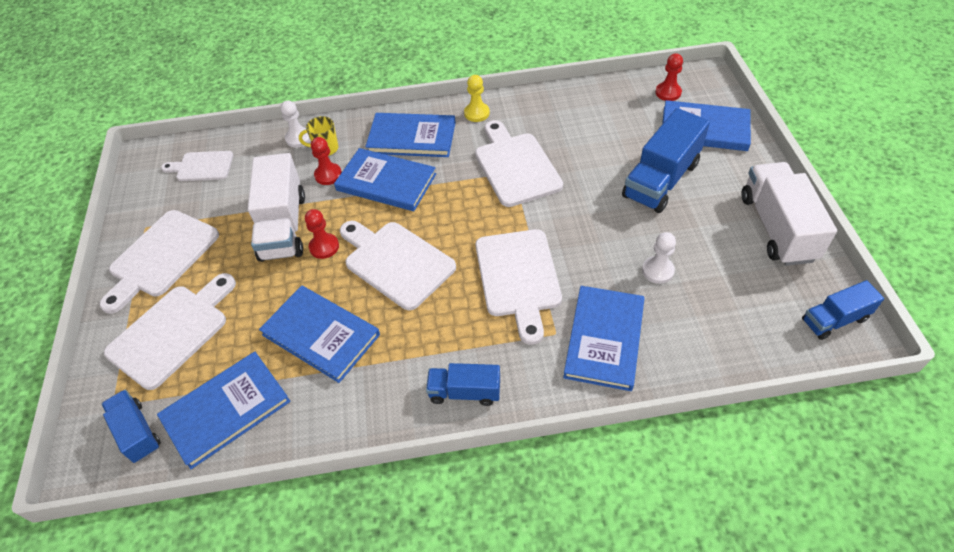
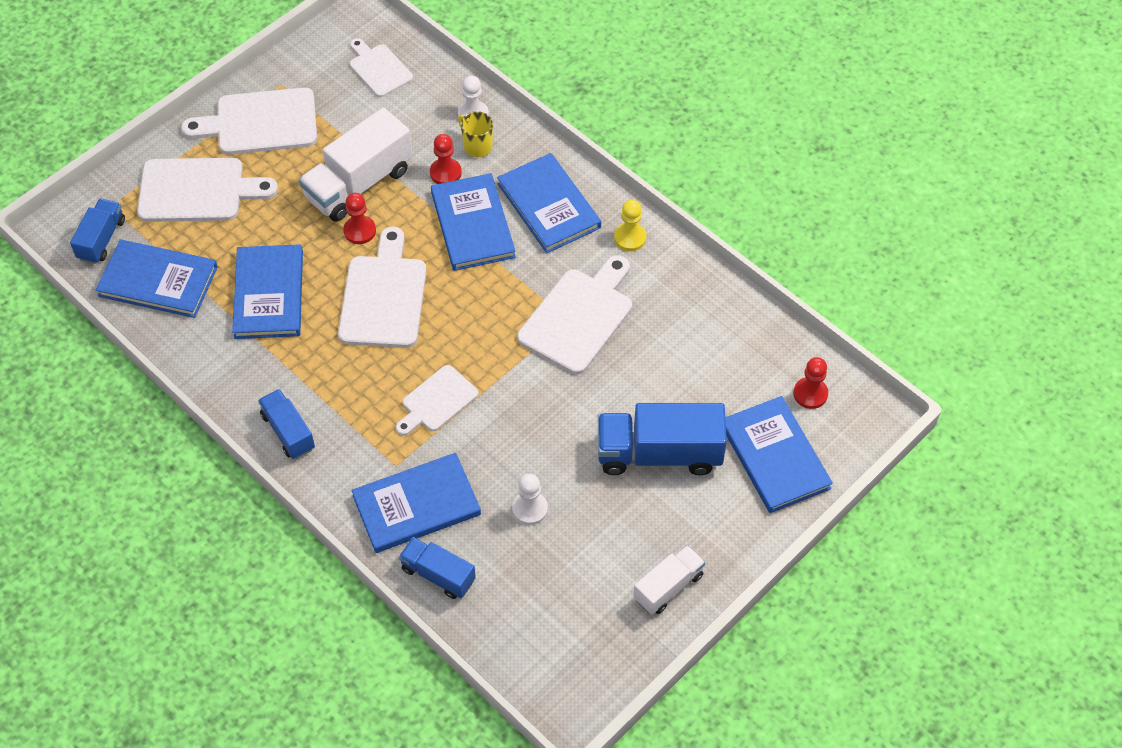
camera: 50 degrees right, 5 degrees up
white cutting board [476,229,562,345] -> white cutting board [396,365,479,436], size x0.61
white truck [741,162,837,266] -> white truck [633,545,705,615], size x0.57
blue truck [802,280,884,340] -> blue truck moved to [399,537,476,599]

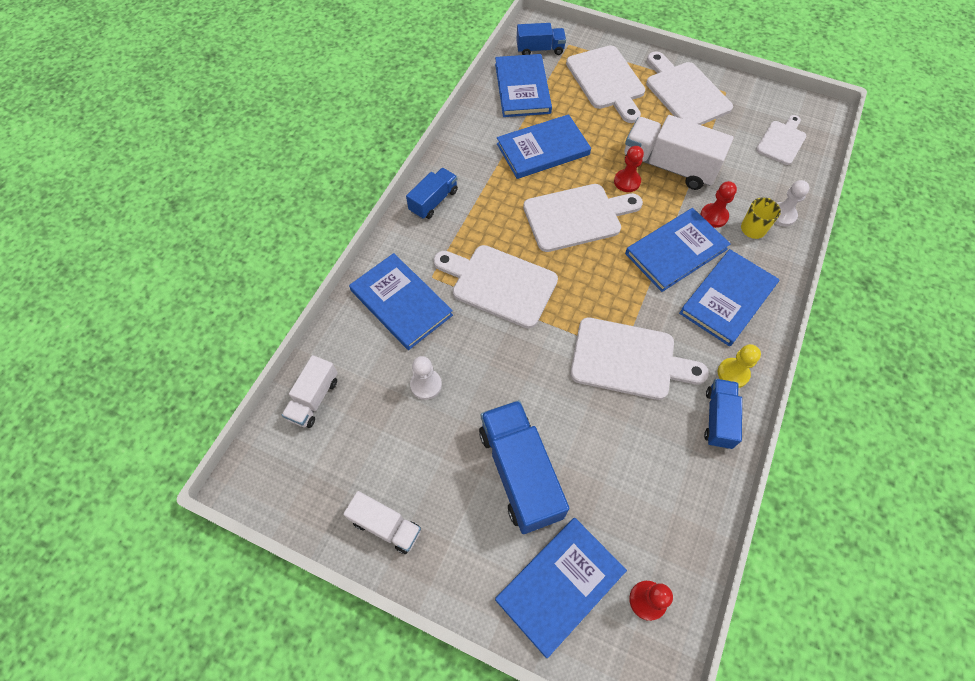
camera: 70 degrees right, 5 degrees up
white cutting board [396,365,479,436] -> white cutting board [433,245,558,329], size x1.65
blue truck [399,537,476,599] -> blue truck moved to [704,379,742,449]
none -> white truck [282,355,338,428]

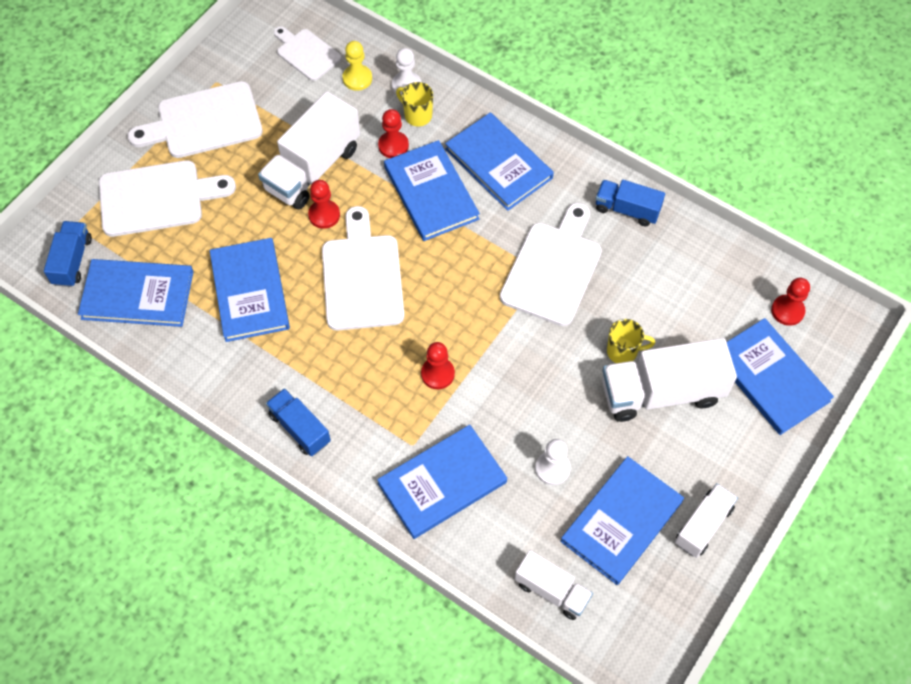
camera: 80 degrees left, 0 degrees up
white cutting board [433,245,558,329] -> red pawn [421,342,455,389]
blue truck [479,400,569,534] -> white truck [602,338,737,422]
yellow pawn [718,344,761,388] -> yellow pawn moved to [343,41,372,91]
none -> blue book [560,456,684,585]
none -> yellow mug [607,319,655,363]

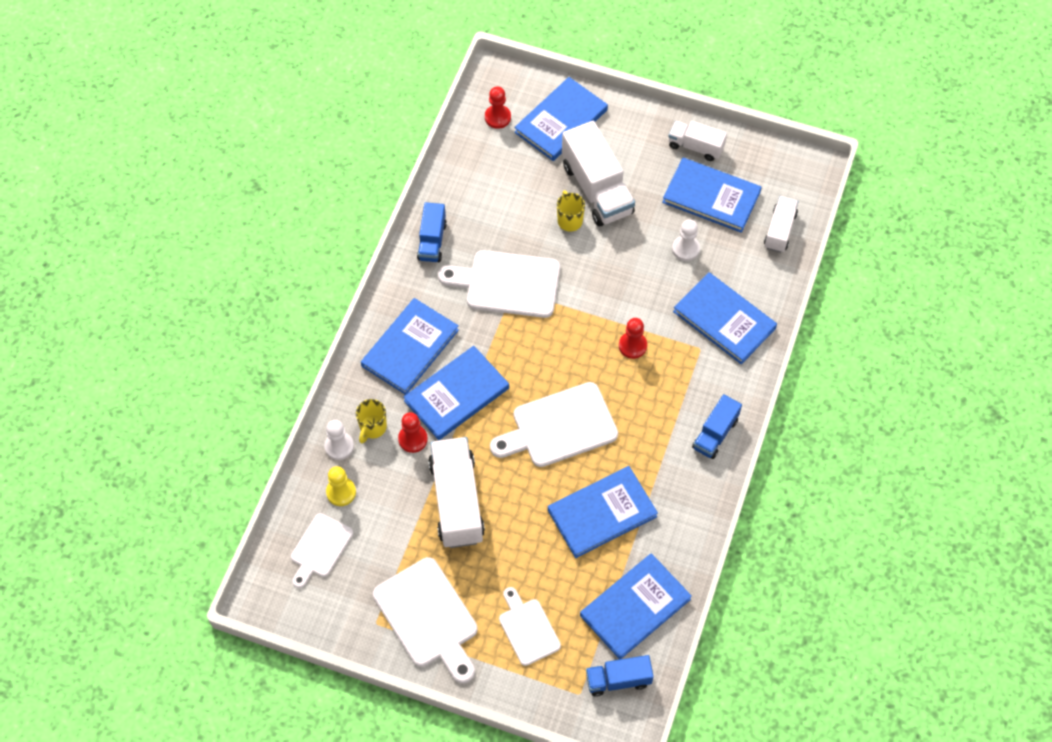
camera: 105 degrees left, 0 degrees up
blue book [78,259,194,327] -> blue book turned 60 degrees clockwise [580,553,692,660]
white cutting board [99,160,236,237] -> white cutting board [499,587,561,666], size x0.61
white truck [258,91,360,209] -> white truck turned 120 degrees counterclockwise [428,437,485,548]
red pawn [308,180,340,229] -> none

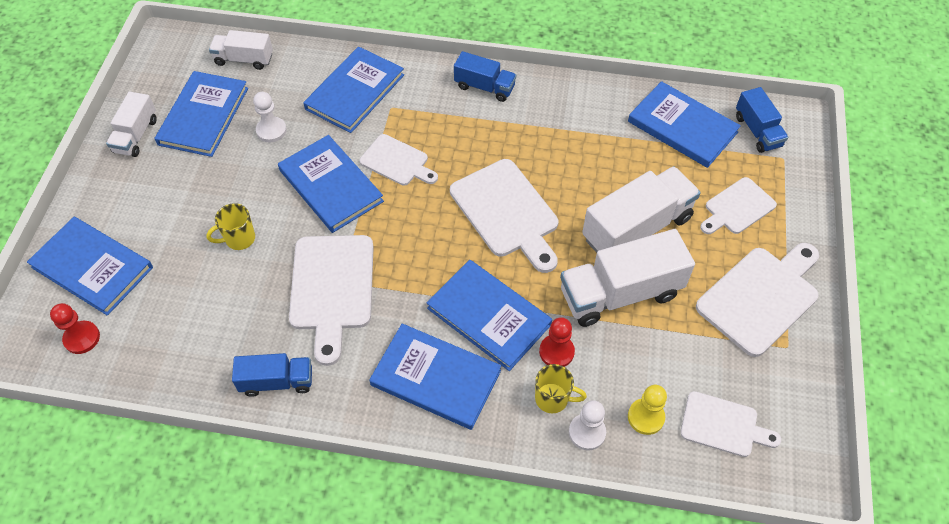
camera: 100 degrees left, 5 degrees down
blue book [548,466,658,558] -> blue book moved to [278,135,384,233]
white truck [562,121,635,226] -> white truck moved to [582,166,701,253]
red pawn [619,318,647,359] -> white cutting board [359,134,438,186]

